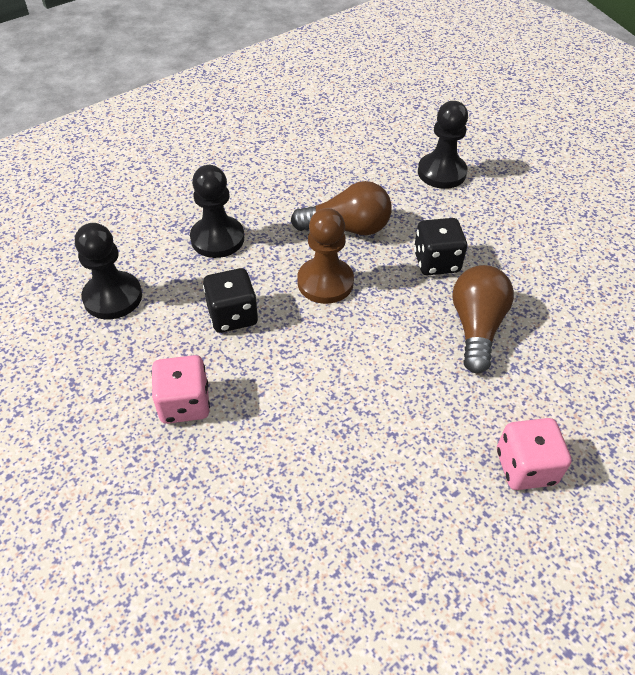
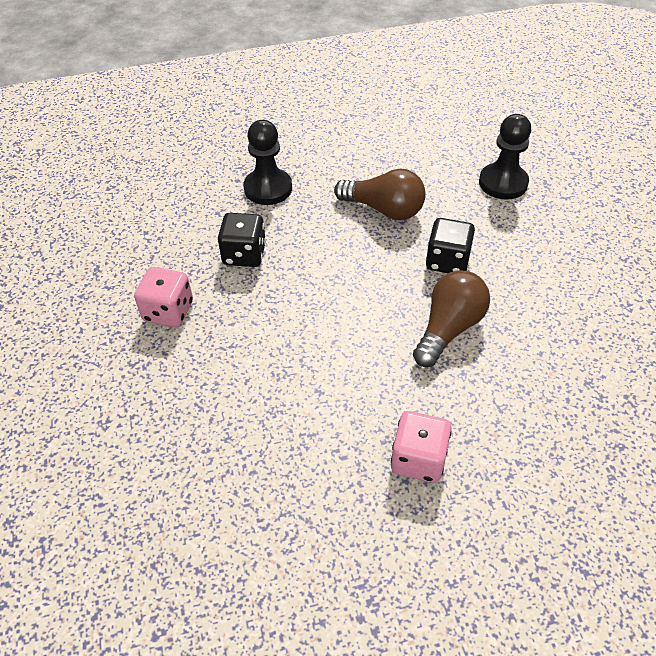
camera: 25 degrees right, 0 degrees up
black pawn [75,223,142,319] -> none
brown pawn [297,208,354,304] -> none

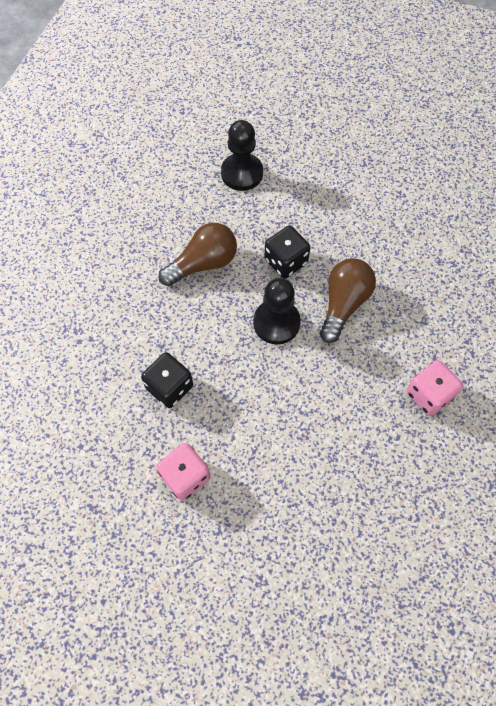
camera: 55 degrees left, 15 degrees up
black pawn [244,120,292,205] -> black pawn moved to [253,278,301,344]
brown light bulb [413,270,490,367] -> brown light bulb turned 45 degrees clockwise [320,258,376,343]

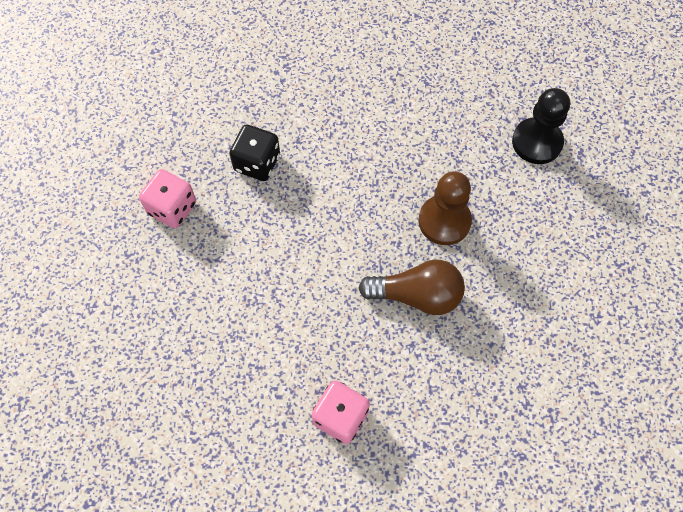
camera: 70 degrees right, 0 degrees up
brown light bulb [158,223,237,286] -> none
black pawn [253,278,301,344] -> none
black dice [264,226,311,279] -> brown pawn [419,171,472,245]

